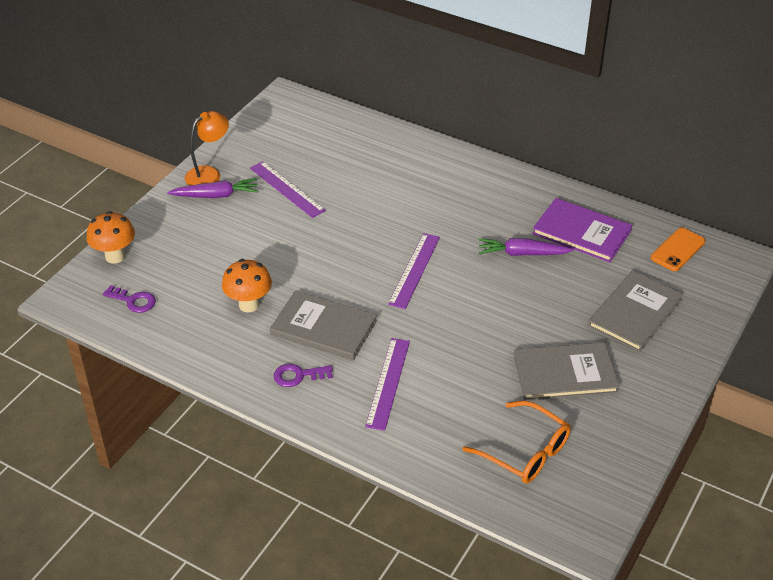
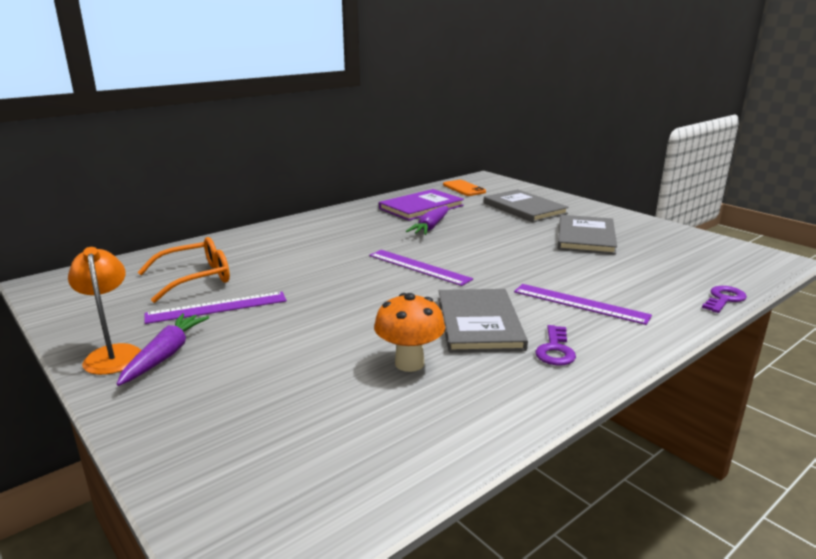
camera: 70 degrees left, 20 degrees down
orange mushroom [86,211,135,264] -> none
purple key [103,285,156,313] -> purple key moved to [702,286,747,313]
grey book [270,290,377,360] -> grey book turned 45 degrees counterclockwise [439,289,528,353]
orange glasses [463,401,571,484] -> orange glasses moved to [137,237,230,303]

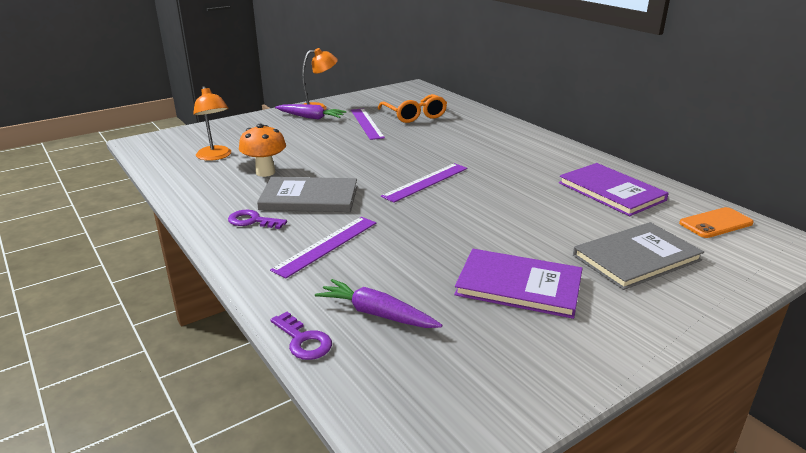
camera: 95 degrees right, 5 degrees up
purple carrot [406,206,448,235] -> purple carrot moved to [315,279,442,328]
grey book [558,215,617,255] -> purple book [454,249,583,319]
none -> orange lamp [193,86,232,161]

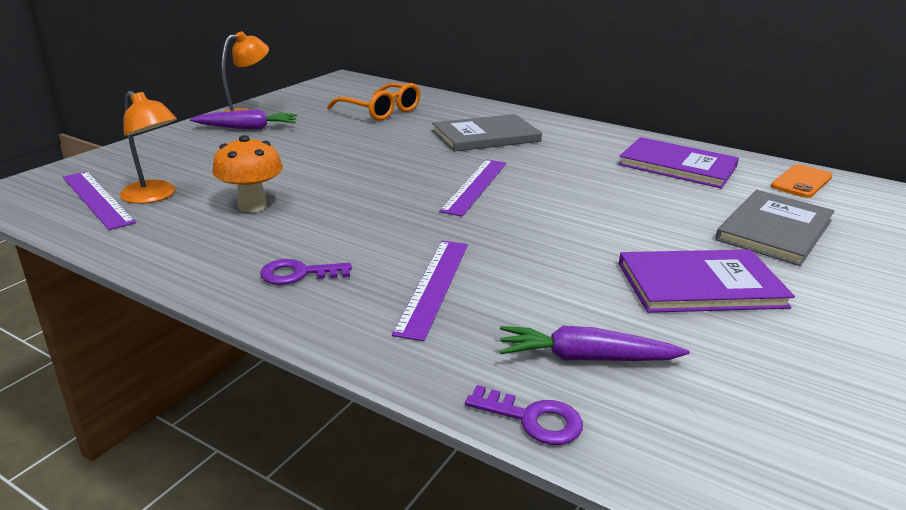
camera: 25 degrees left, 0 degrees up
grey book [257,177,357,212] -> grey book moved to [432,114,542,152]
purple ruler [351,108,385,140] -> purple ruler moved to [63,171,136,230]

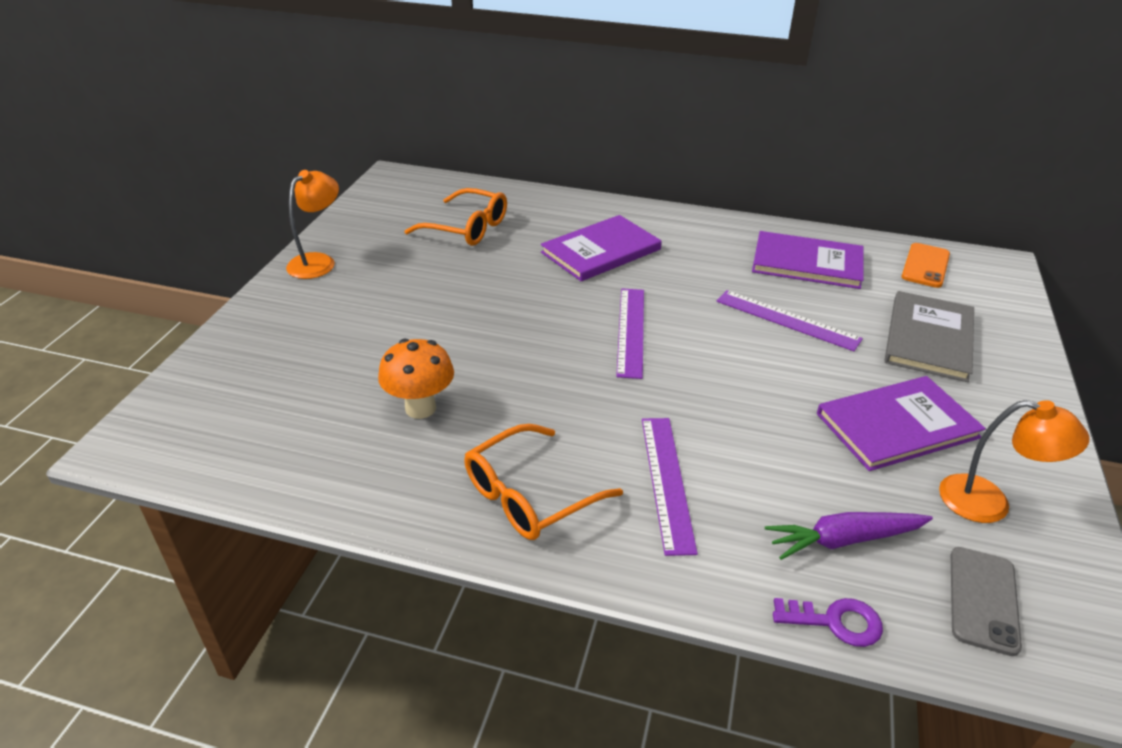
camera: 15 degrees left, 10 degrees up
purple ruler [63,171,136,230] -> purple ruler moved to [717,290,863,351]
orange lamp [120,91,177,204] -> orange lamp moved to [939,400,1089,523]
purple carrot [190,109,297,130] -> none
purple key [260,259,352,285] -> orange glasses [464,424,623,540]
grey book [432,114,542,152] -> purple book [541,215,662,281]
none -> grey phone [951,547,1022,656]

